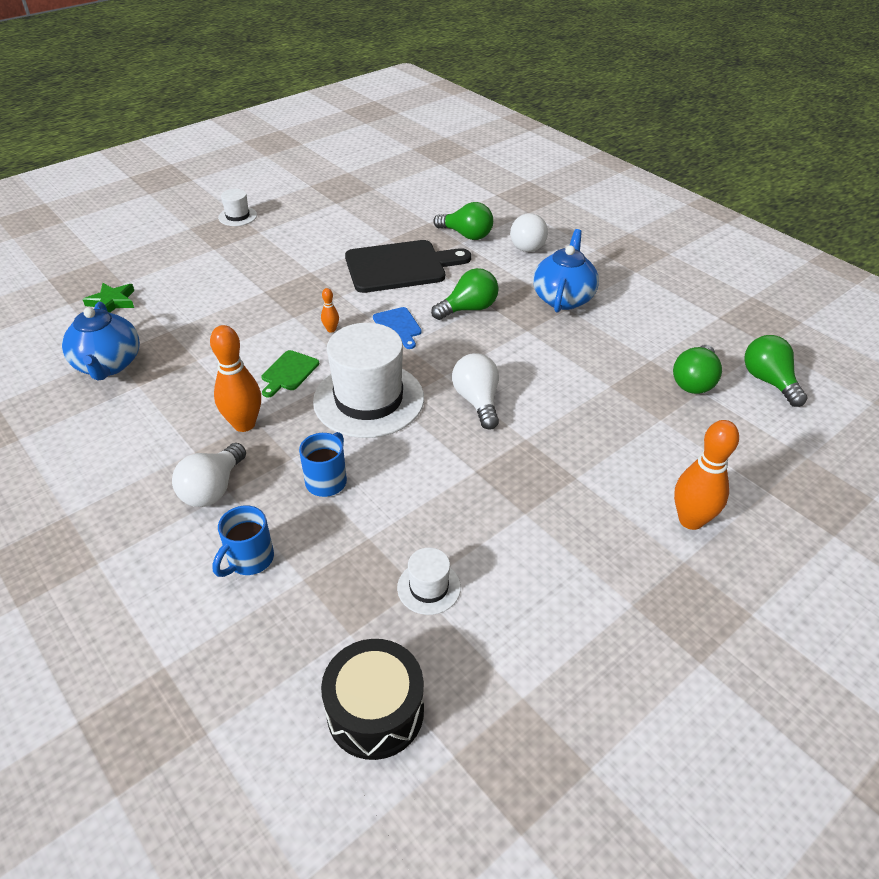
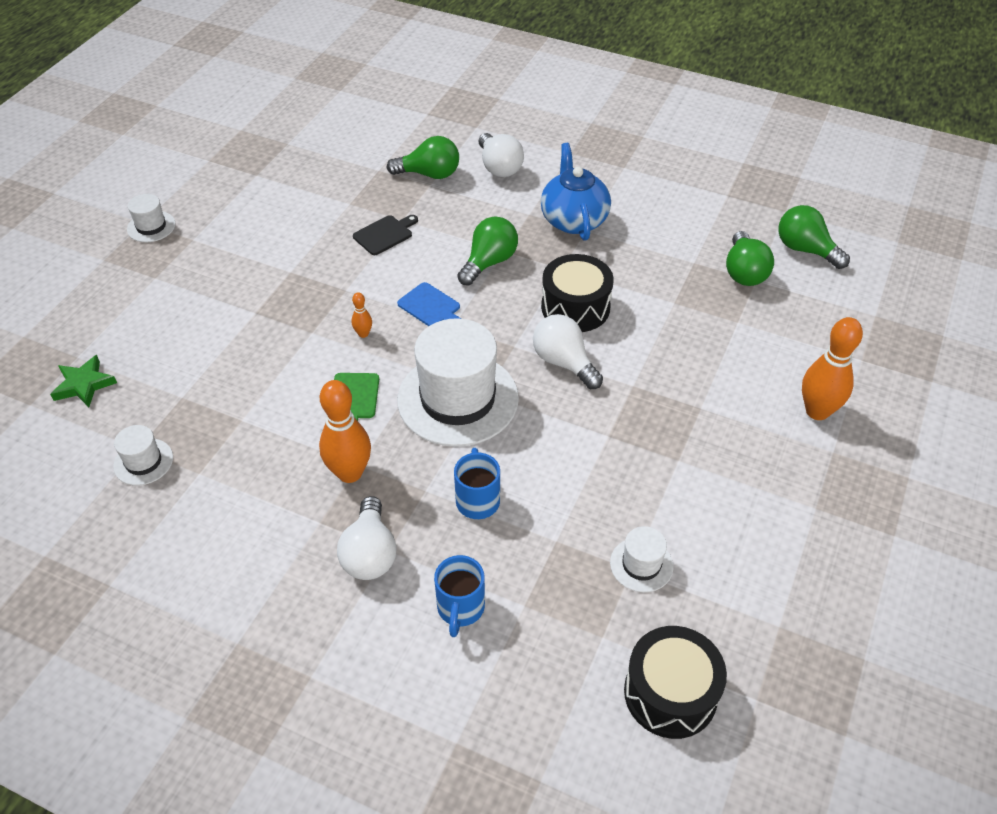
camera: 25 degrees left, 5 degrees up
blue teapot [62,301,140,381] -> white hat [113,425,173,486]
black cutting board [345,240,471,293] -> black cutting board [353,215,418,255], size x0.47
none -> black drum [541,254,614,332]

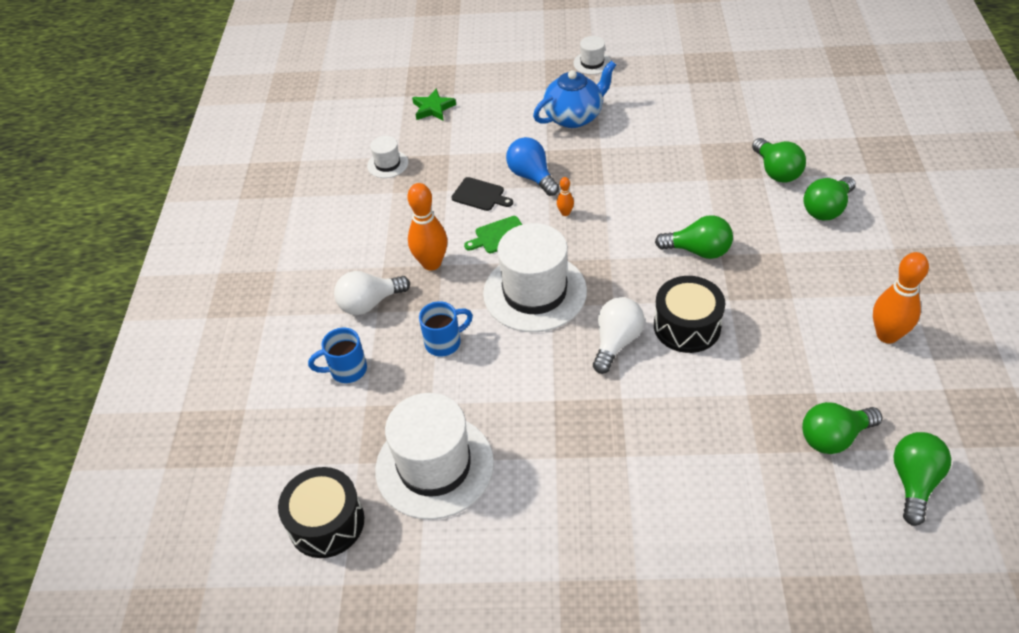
camera: 70 degrees right, 0 degrees up
black cutting board [353,215,418,255] -> black cutting board moved to [452,177,513,211]
blue cutting board [397,282,461,326] -> none
white light bulb [479,133,524,177] -> green light bulb [804,177,856,220]
blue teapot [541,143,611,241] -> blue teapot moved to [533,61,616,128]
white hat [610,526,673,592] -> white hat [375,393,494,520], size x2.19
orange bowling pin [802,317,863,420] -> orange bowling pin moved to [873,252,929,344]
none -> blue light bulb [506,137,559,196]

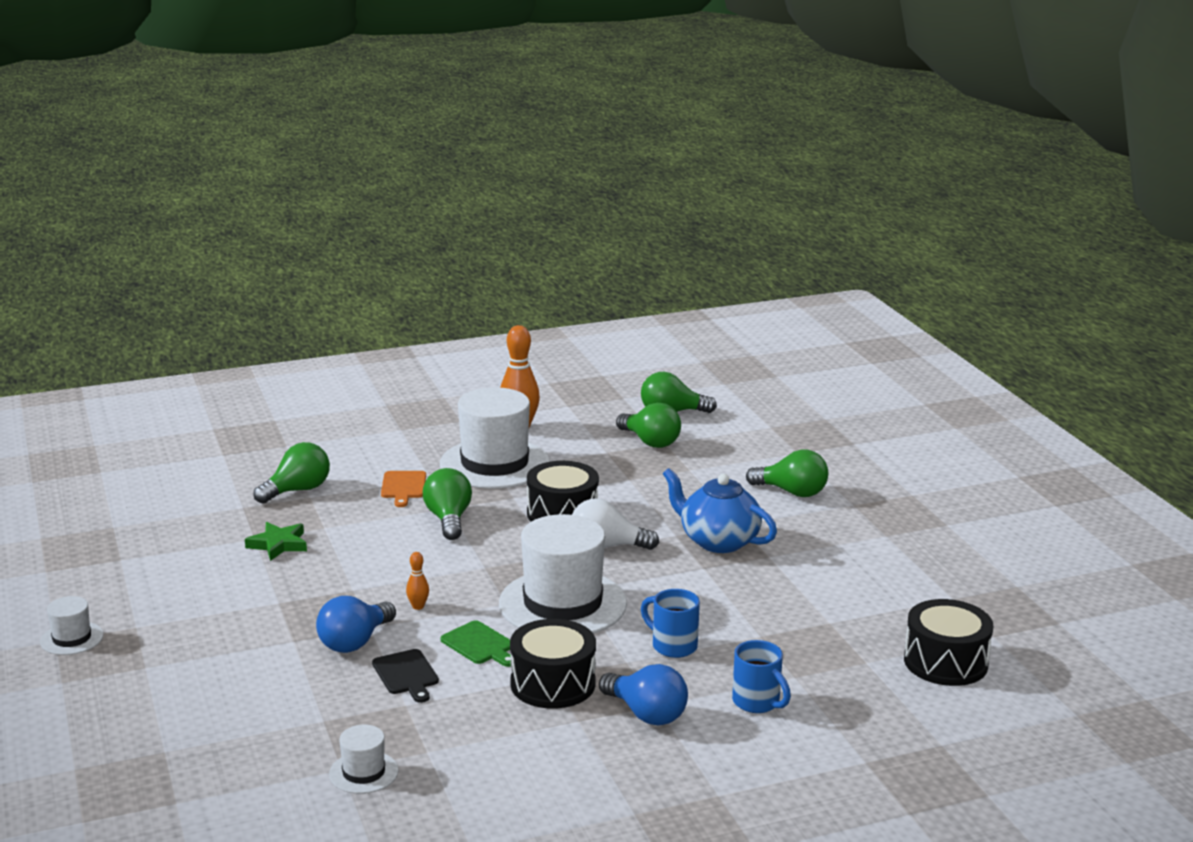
camera: 115 degrees left, 25 degrees down
white light bulb [334,271,410,315] -> blue light bulb [599,664,688,725]
white hat [375,393,494,520] -> white hat moved to [440,387,550,489]
orange bowling pin [407,183,448,271] -> black drum [510,619,596,709]
green star [412,88,456,121] -> green star moved to [245,522,307,561]
black cutting board [452,177,513,211] -> black cutting board turned 150 degrees clockwise [372,649,439,703]
blue teapot [533,61,616,128] -> blue teapot moved to [662,468,777,553]
green light bulb [804,177,856,220] -> green light bulb moved to [746,449,828,497]
none -> orange cutting board [381,471,426,507]

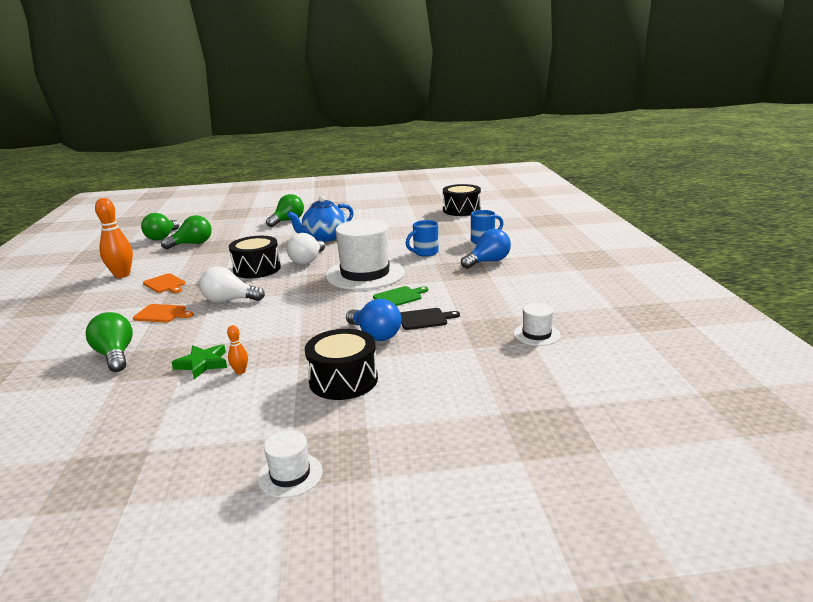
camera: 75 degrees left, 0 degrees up
orange bowling pin [406,552,429,610] -> orange bowling pin moved to [227,325,248,374]
green light bulb [423,468,472,540] -> white light bulb [199,266,265,303]
white hat [440,387,550,489] -> orange cutting board [143,273,186,293]
black drum [510,619,596,709] -> black drum moved to [305,329,378,400]

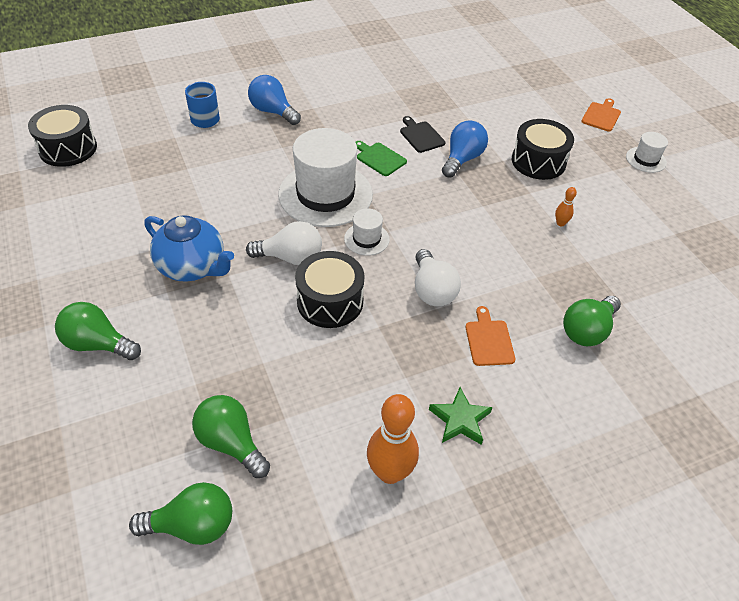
camera: 110 degrees left, 25 degrees up
orange cutting board [143,273,186,293] -> orange cutting board moved to [581,98,621,132]
green star [172,344,227,379] -> green star moved to [429,387,493,445]
blue mug [406,220,439,257] -> none
white hat [514,303,560,346] -> white hat moved to [344,208,390,256]

